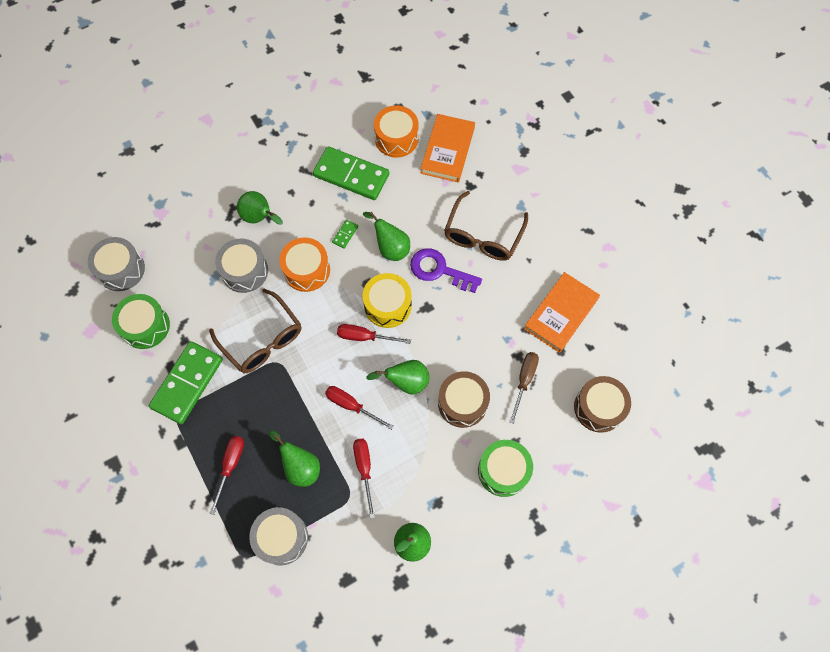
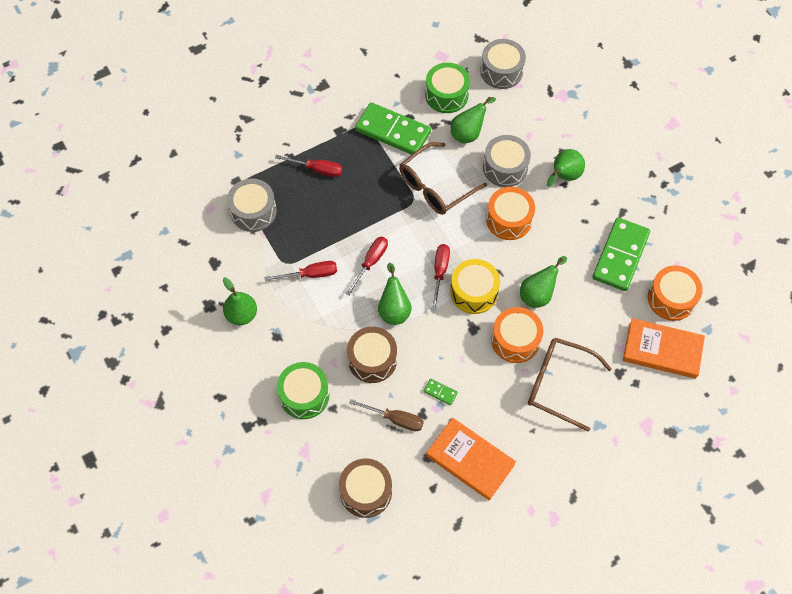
camera: 90 degrees right, 5 degrees down
green pear [269,430,320,487] -> green pear moved to [451,97,496,144]
green domino [332,220,358,249] -> green domino moved to [424,379,458,405]
purple key [410,248,482,293] -> orange drum [491,307,543,363]

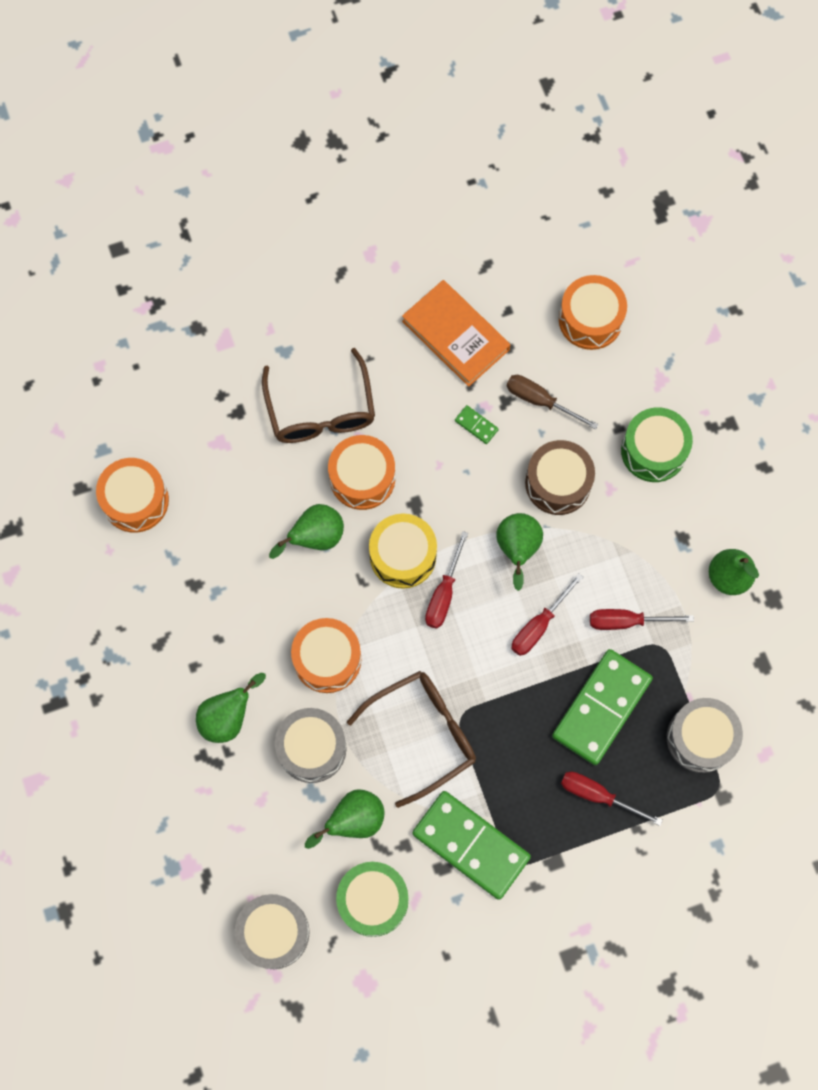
camera: 170 degrees left, 10 degrees up
brown drum [339,458,392,518] -> orange drum [559,275,627,350]
brown glasses [528,338,612,432] -> brown glasses turned 45 degrees clockwise [262,348,375,443]
green domino [592,218,650,291] -> green domino moved to [552,649,653,765]
orange book [623,318,705,379] -> none

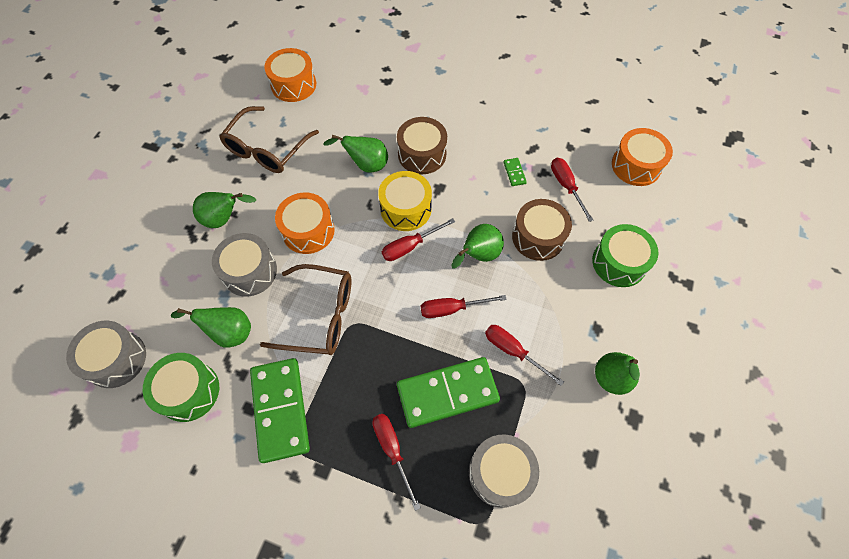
camera: 40 degrees right, 10 degrees down
brown glasses [262,348,375,443] -> brown glasses moved to [219,106,319,173]
orange drum [328,435,395,510] -> brown drum [397,117,447,174]
orange book [402,280,510,387] -> none
brown screwdriver [507,375,599,430] -> red screwdriver [551,158,594,222]

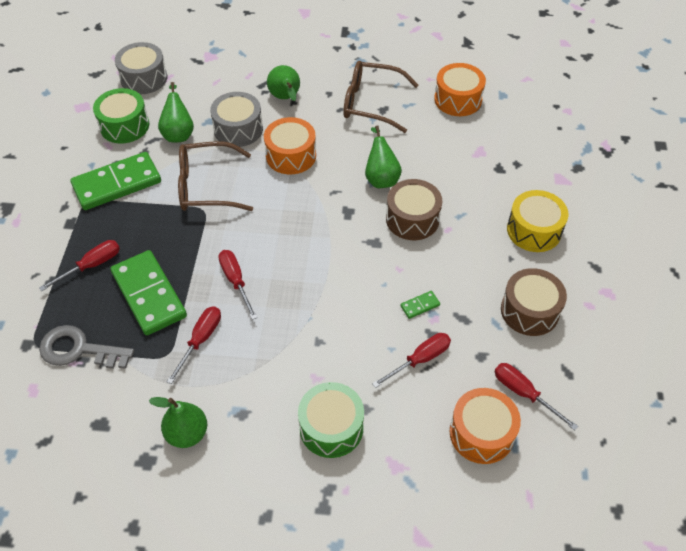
camera: 75 degrees right, 10 degrees down
brown glasses [260,264,351,355] -> brown glasses turned 90 degrees clockwise [178,141,253,211]
yellow drum [378,171,432,231] -> yellow drum moved to [507,190,568,252]
red screwdriver [382,218,455,261] -> red screwdriver moved to [494,363,578,430]
green pear [451,224,504,268] -> none
grey drum [469,434,539,508] -> grey key [39,325,134,369]
brown drum [512,199,572,261] -> brown drum moved to [501,268,567,336]

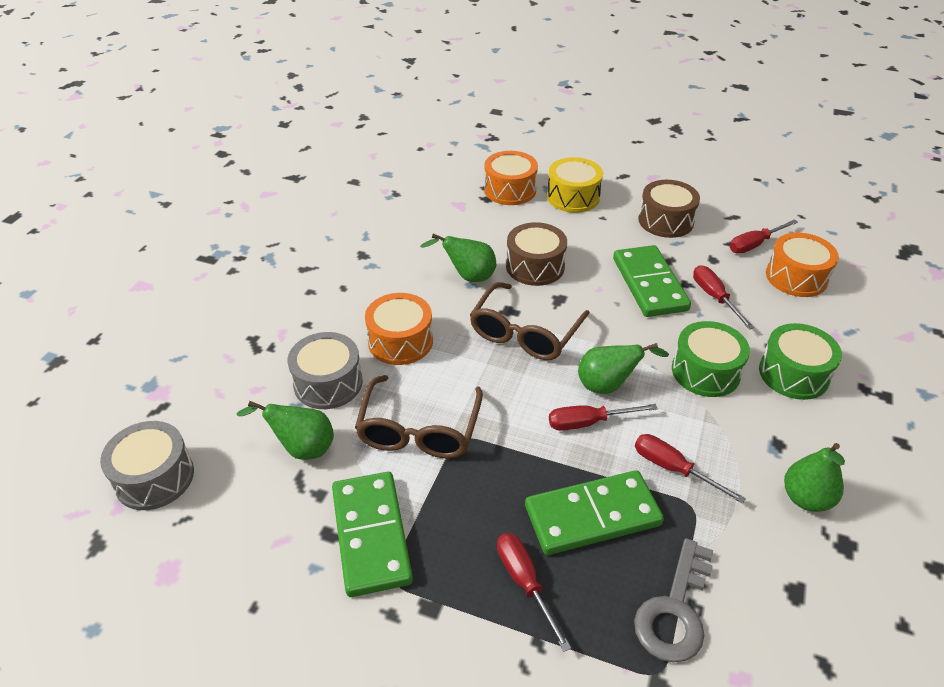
camera: 75 degrees left, 10 degrees down
green drum [93,88,149,144] -> green drum moved to [672,321,750,397]
green pear [267,65,300,101] -> green pear moved to [578,343,669,394]
brown glasses [343,61,418,133] -> brown glasses moved to [470,282,590,360]
green domino [400,291,440,319] -> green domino [613,245,691,317], size x2.49
orange drum [434,63,486,116] -> orange drum moved to [484,151,538,205]

